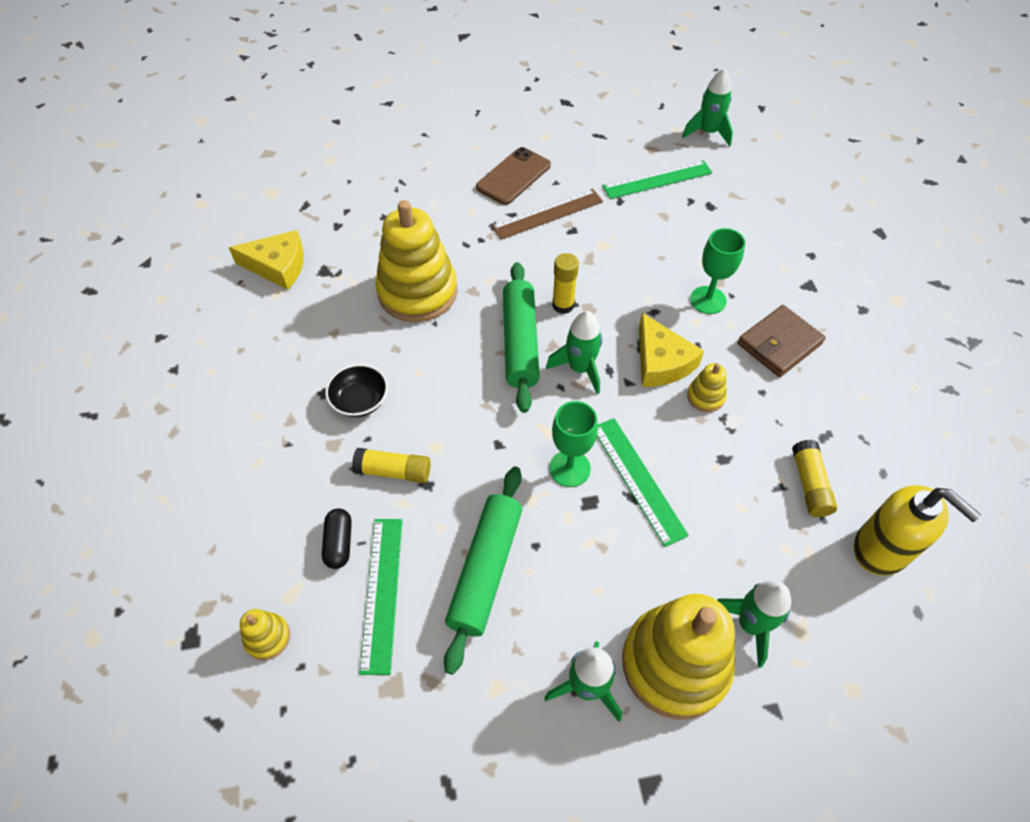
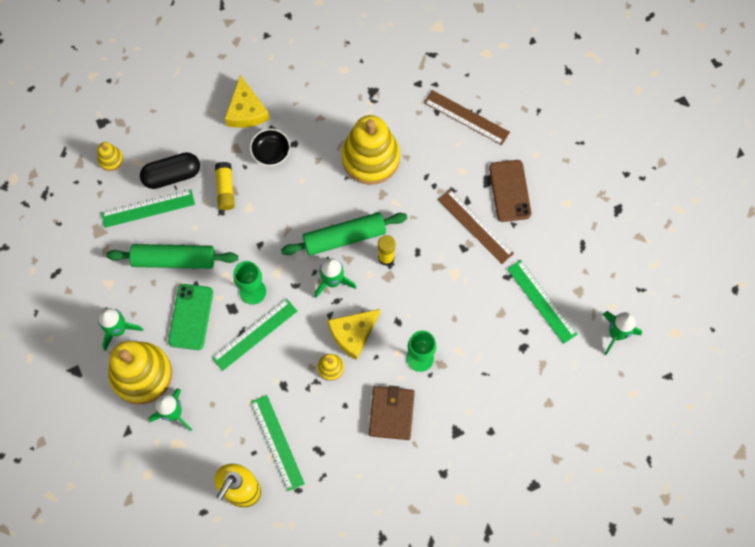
camera: 75 degrees right, 15 degrees up
yellow cheese [229,230,304,290] -> yellow cheese moved to [225,75,270,128]
black capsule [322,508,352,569] -> black capsule [140,152,200,189], size x1.65
brown phone [476,147,551,205] -> brown phone turned 60 degrees clockwise [489,160,531,222]
brown wallet [738,305,826,377] -> brown wallet turned 60 degrees clockwise [369,386,415,440]
yellow glue stick [792,440,837,517] -> green ruler [251,395,305,491]
none -> green phone [168,284,213,350]
none -> brown ruler [424,90,510,145]

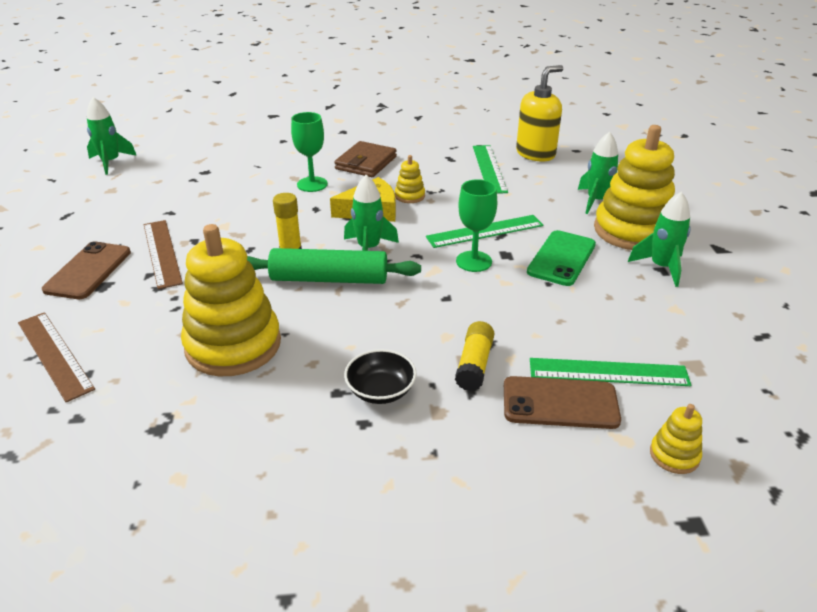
camera: 160 degrees left, 35 degrees down
green rolling pin [106,244,238,269] -> none
black capsule [140,152,200,189] -> brown phone [504,376,621,429]
yellow cheese [225,75,270,128] -> none
green ruler [507,260,578,344] -> none

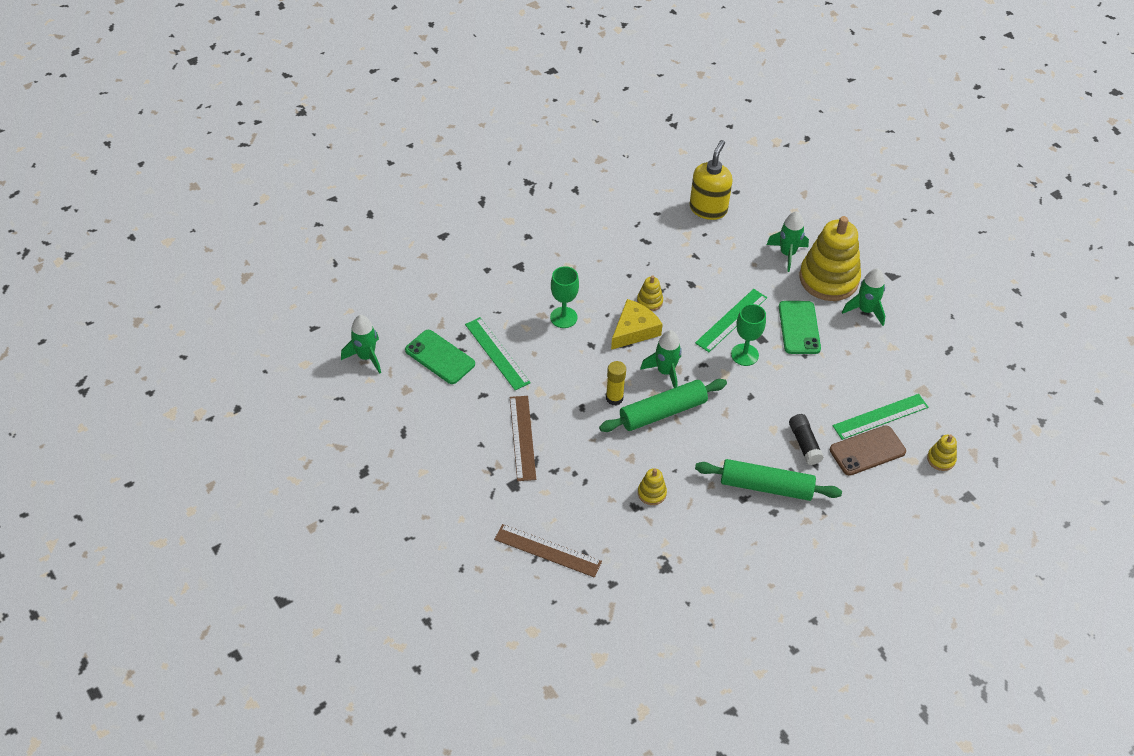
camera: 30 degrees left, 15 degrees up
brown phone [42,241,131,299] -> none
brown ruler [144,220,183,289] -> brown ruler turned 45 degrees clockwise [510,396,536,481]
yellow stacking toy [181,224,281,376] -> yellow stacking toy [638,468,667,505], size x0.43
brown wallet [334,141,397,177] -> none
black bowl [344,349,416,404] -> green rolling pin [695,459,842,501]
yellow glue stick [455,321,494,391] -> black glue stick [789,414,824,465]
green ruler [473,145,508,194] -> green ruler moved to [465,317,531,390]
none -> green phone [405,330,475,384]

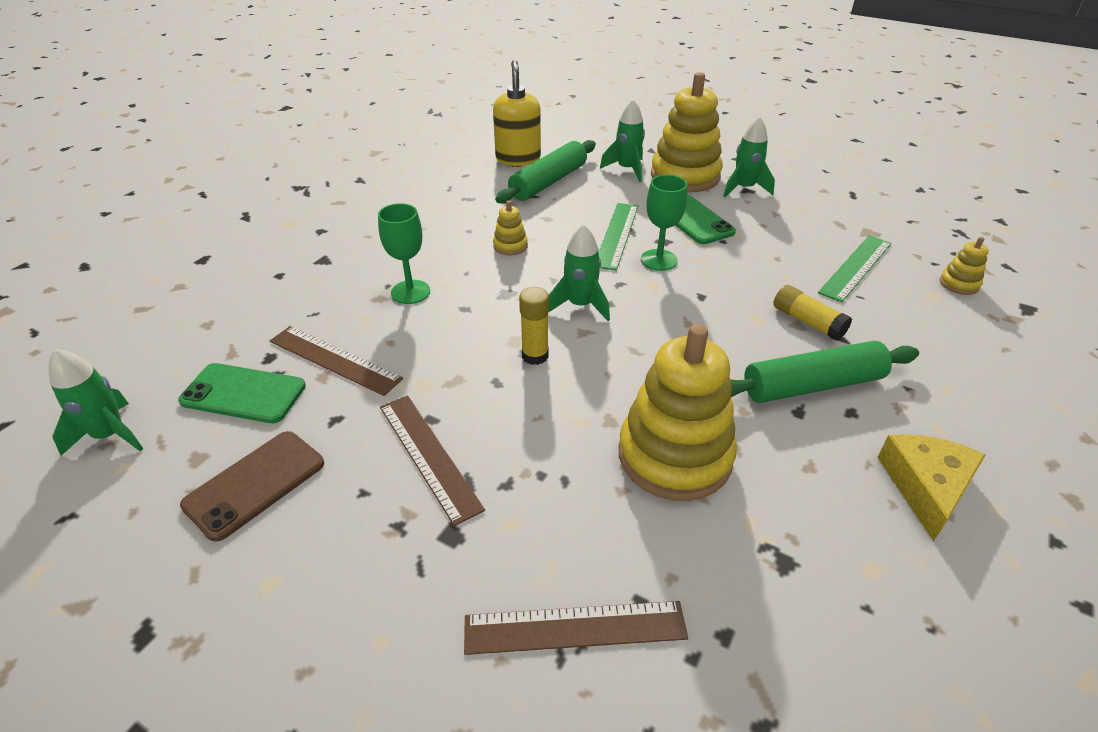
camera: 25 degrees left, 10 degrees down
green ruler [465,317,531,390] -> brown ruler [270,326,403,396]
green rolling pin [599,379,727,432] -> green rolling pin moved to [495,140,596,204]
yellow cheese [611,299,663,350] -> yellow cheese moved to [878,434,986,541]
yellow stacking toy [638,468,667,505] -> yellow stacking toy [619,324,737,501], size x2.33
black glue stick [789,414,824,465] -> yellow glue stick [773,285,852,340]
brown phone [830,425,906,476] -> brown phone moved to [180,431,324,542]

